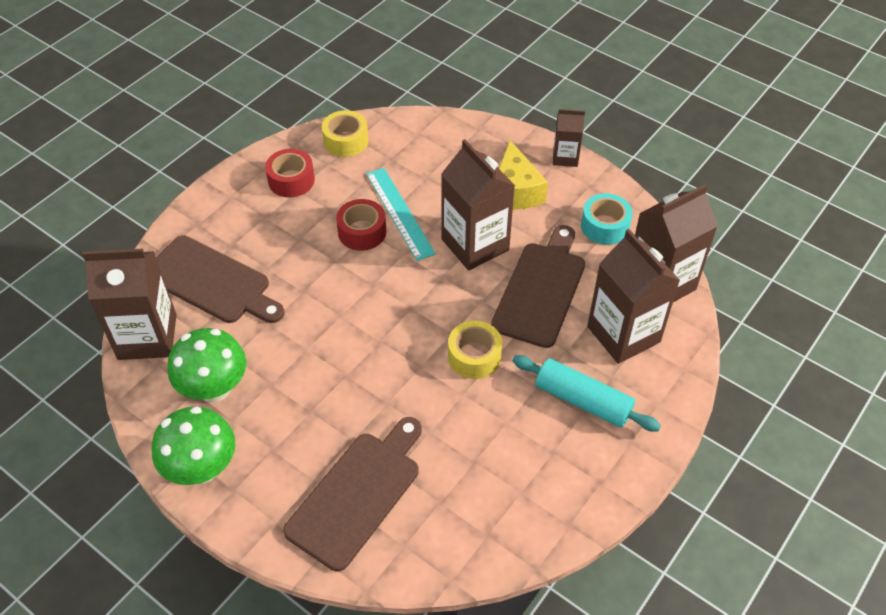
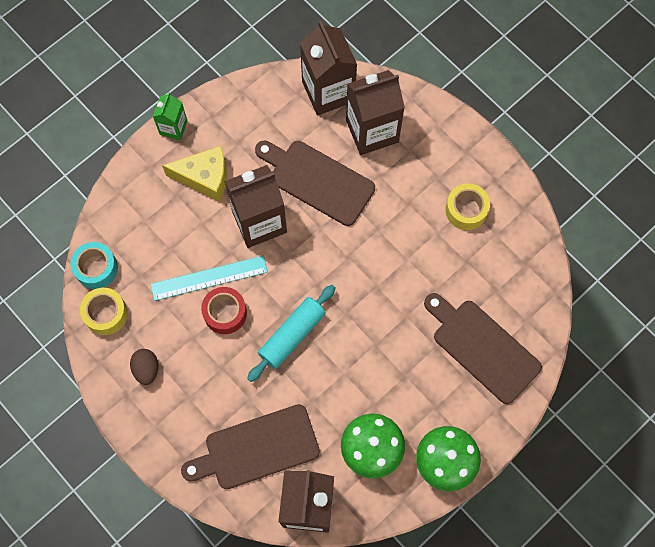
camera: 80 degrees left, 20 degrees up
brown cutting board [156,235,285,323] -> brown cutting board turned 150 degrees counterclockwise [181,404,320,489]
red tape [265,149,315,197] -> brown egg [130,349,158,385]
yellow tape [448,321,502,379] -> yellow tape moved to [445,183,490,230]
turquoise rolling pin [512,355,661,432] -> turquoise rolling pin moved to [247,285,335,382]
brown carton [553,109,585,167] -> green carton [153,92,187,140]
turquoise tape [581,193,633,245] -> turquoise tape moved to [70,242,118,289]

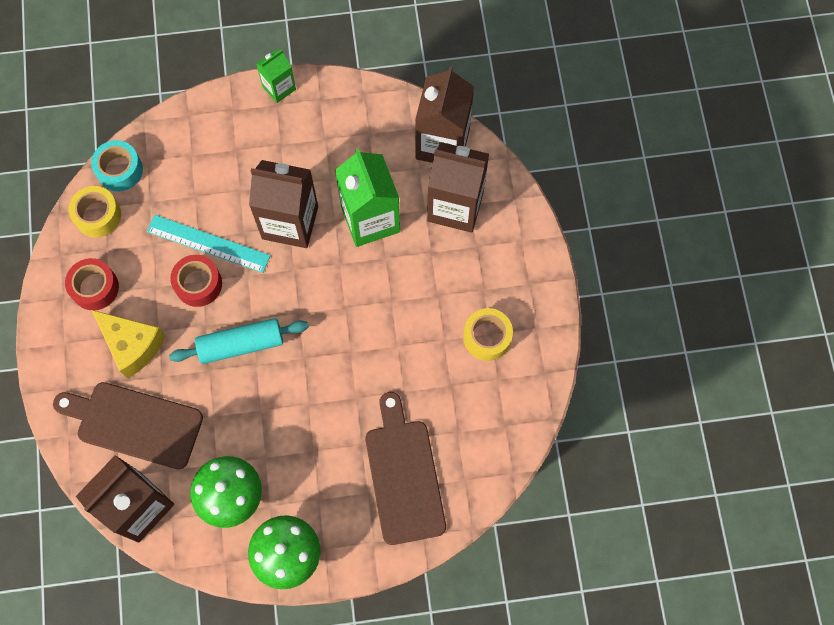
camera: 35 degrees right, 0 degrees up
brown egg [130,349,158,385] -> red tape [65,258,119,310]
yellow cheese [162,146,227,201] -> yellow cheese moved to [92,310,166,378]
brown cutting board [255,141,375,226] -> green carton [335,148,400,247]

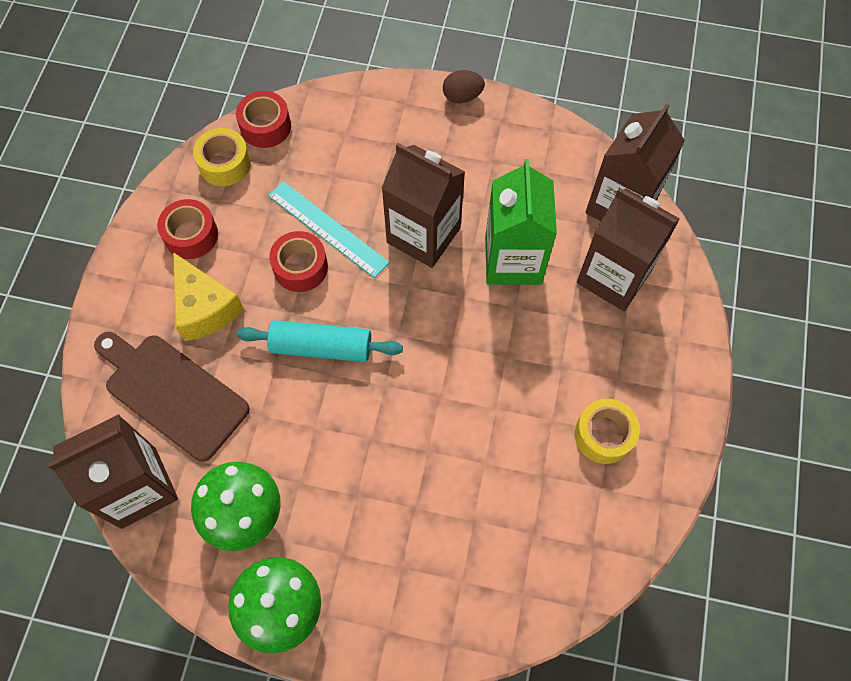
camera: 20 degrees right, 5 degrees down
turquoise tape [91,140,143,191] -> red tape [236,91,291,148]
green carton [256,49,296,103] -> brown egg [443,70,485,103]
brown cutting board [365,392,446,545] -> none

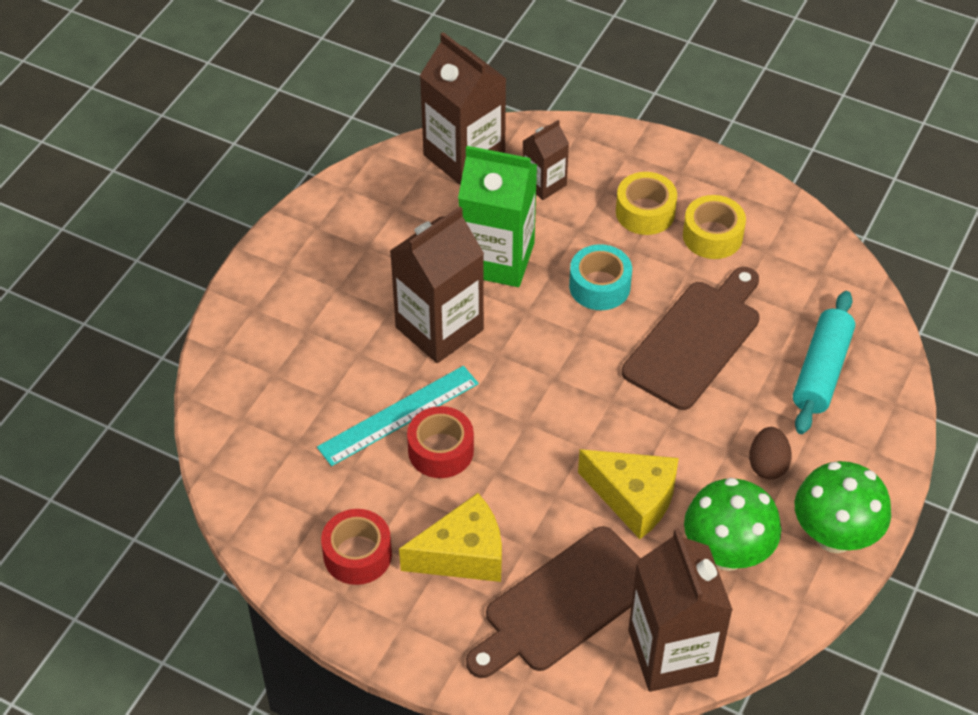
camera: 75 degrees left, 15 degrees down
yellow tape [193,128,251,186] -> yellow tape moved to [616,172,677,235]
red tape [236,91,291,148] -> none
turquoise rolling pin [237,320,403,362] -> turquoise rolling pin moved to [793,291,855,434]
brown egg [443,70,485,103] -> brown egg moved to [749,427,792,480]
brown carton [577,188,680,311] -> brown carton [523,120,569,200], size x0.54
none -> turquoise tape [569,244,632,310]
none -> yellow cheese [578,449,679,539]
none -> brown cutting board [622,267,760,410]

